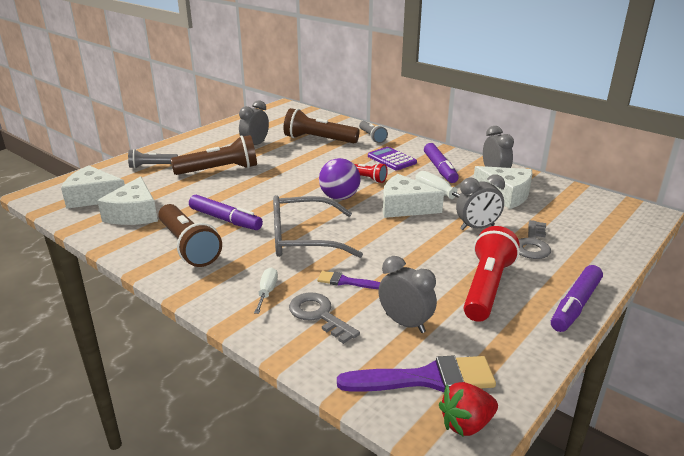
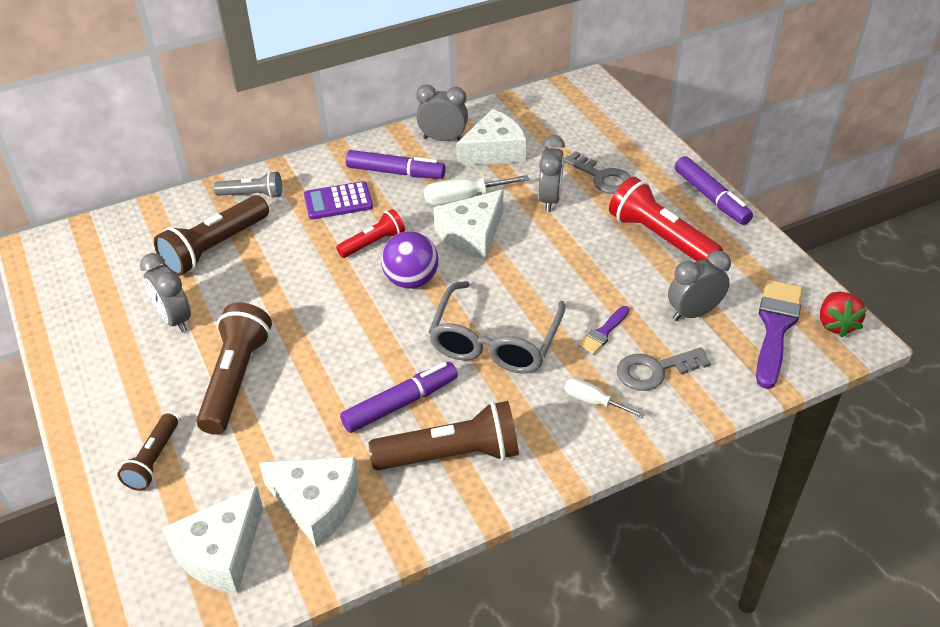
camera: 65 degrees left, 15 degrees up
grey flashlight [128,149,178,168] -> brown flashlight [117,413,178,491]

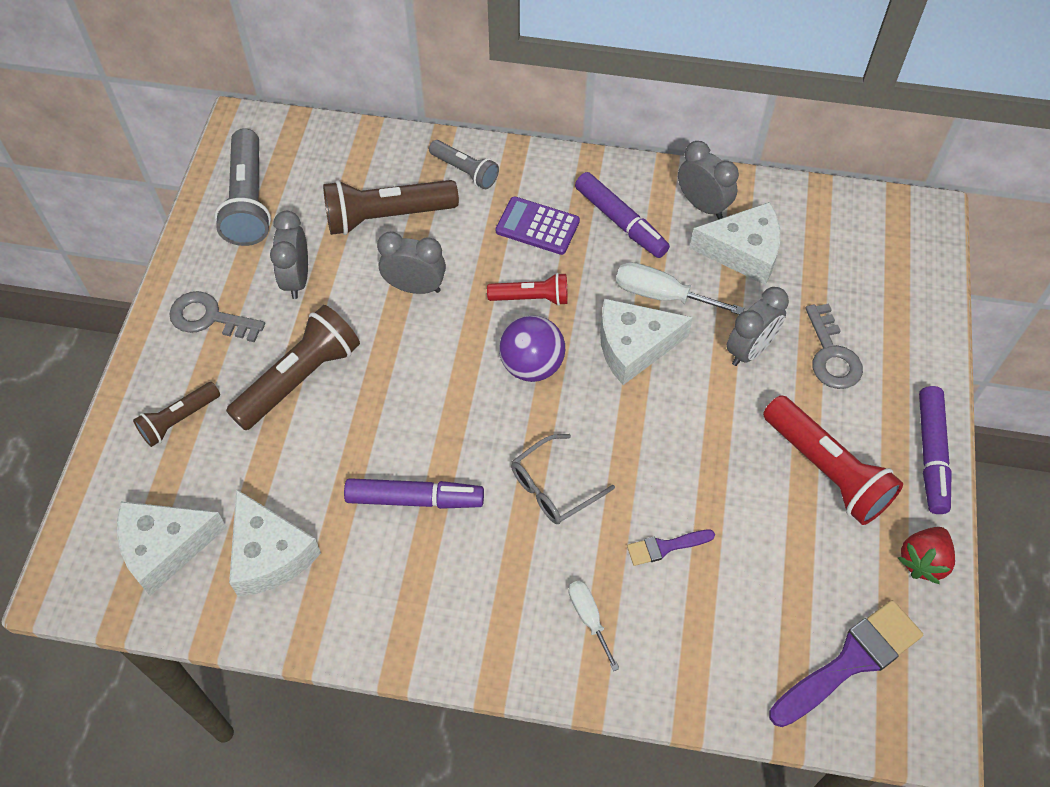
camera: 35 degrees right, 15 degrees up
brown flashlight [369,401,519,470] -> none
grey glasses [429,281,566,374] -> grey glasses [511,434,615,524], size x0.61
red flashlight [609,177,723,261] -> red flashlight turned 150 degrees clockwise [763,395,903,525]
grey key [617,347,711,391] -> grey key moved to [169,291,265,342]
grey clock [668,250,731,321] -> grey clock moved to [377,232,446,294]
red strawberry [820,292,867,338] -> red strawberry moved to [898,527,955,584]
none -> grey flashlight [215,128,271,246]

